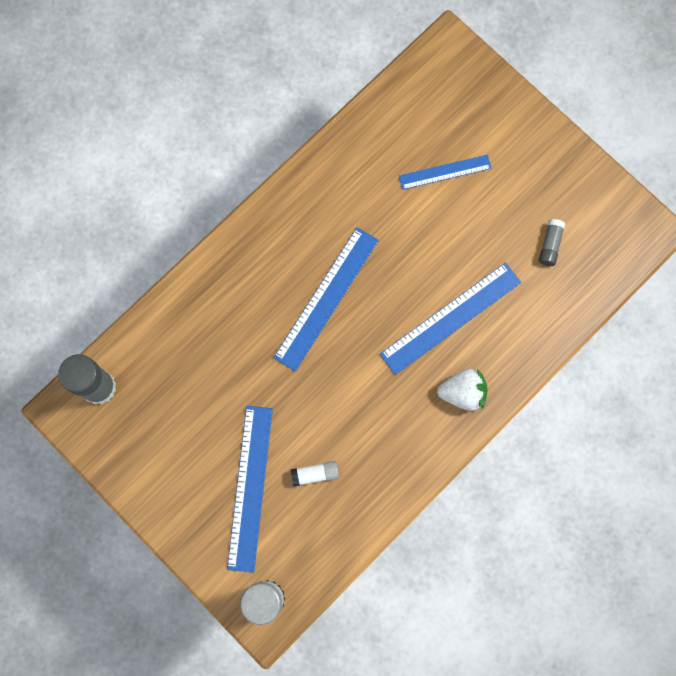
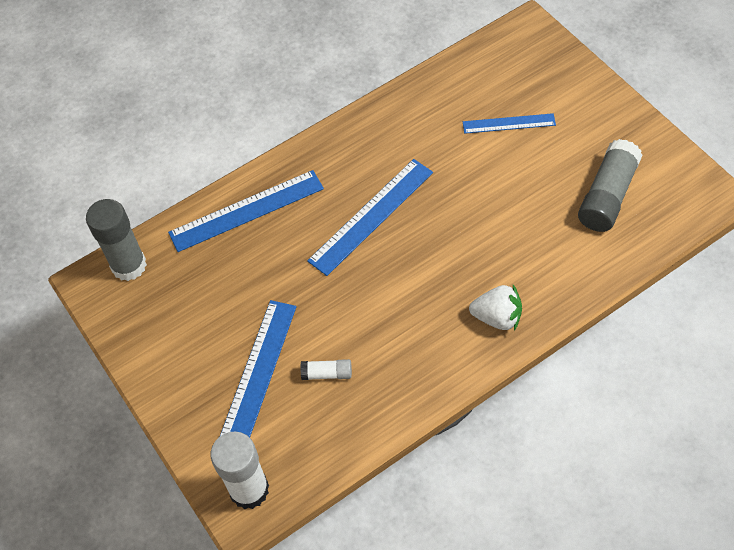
camera: 15 degrees right, 20 degrees down
blue ruler [380,262,521,375] -> blue ruler moved to [168,170,324,252]
grey glue stick [539,219,565,266] -> grey glue stick [578,139,642,232], size x2.03

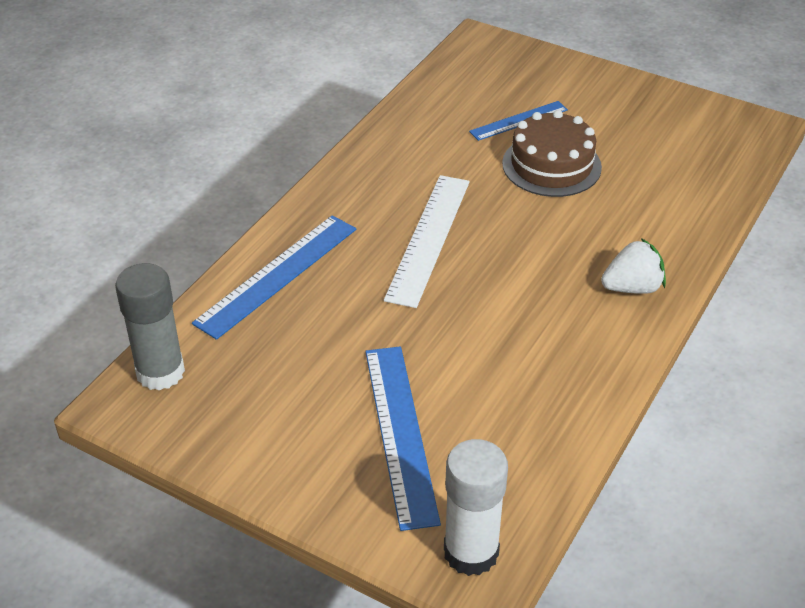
camera: 30 degrees left, 15 degrees down
white glue stick [300,359,352,380] -> none
blue ruler [307,159,433,276] -> white ruler [384,175,470,308]
grey glue stick [578,139,642,232] -> none
none -> brown cake [502,110,602,197]

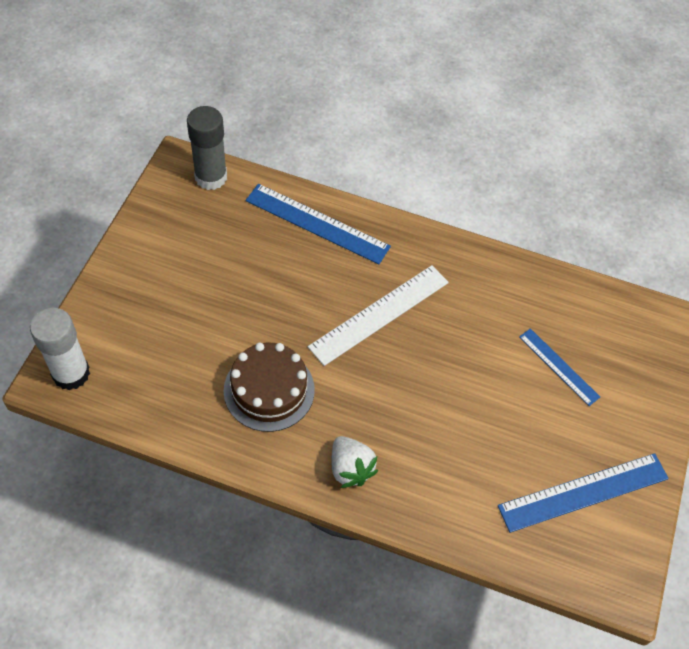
camera: 75 degrees right, 15 degrees up
blue ruler [365,346,441,531] -> blue ruler moved to [498,453,669,533]
white ruler [384,175,470,308] -> white ruler turned 45 degrees counterclockwise [308,265,449,366]
brown cake [502,110,602,197] -> brown cake moved to [224,343,315,432]

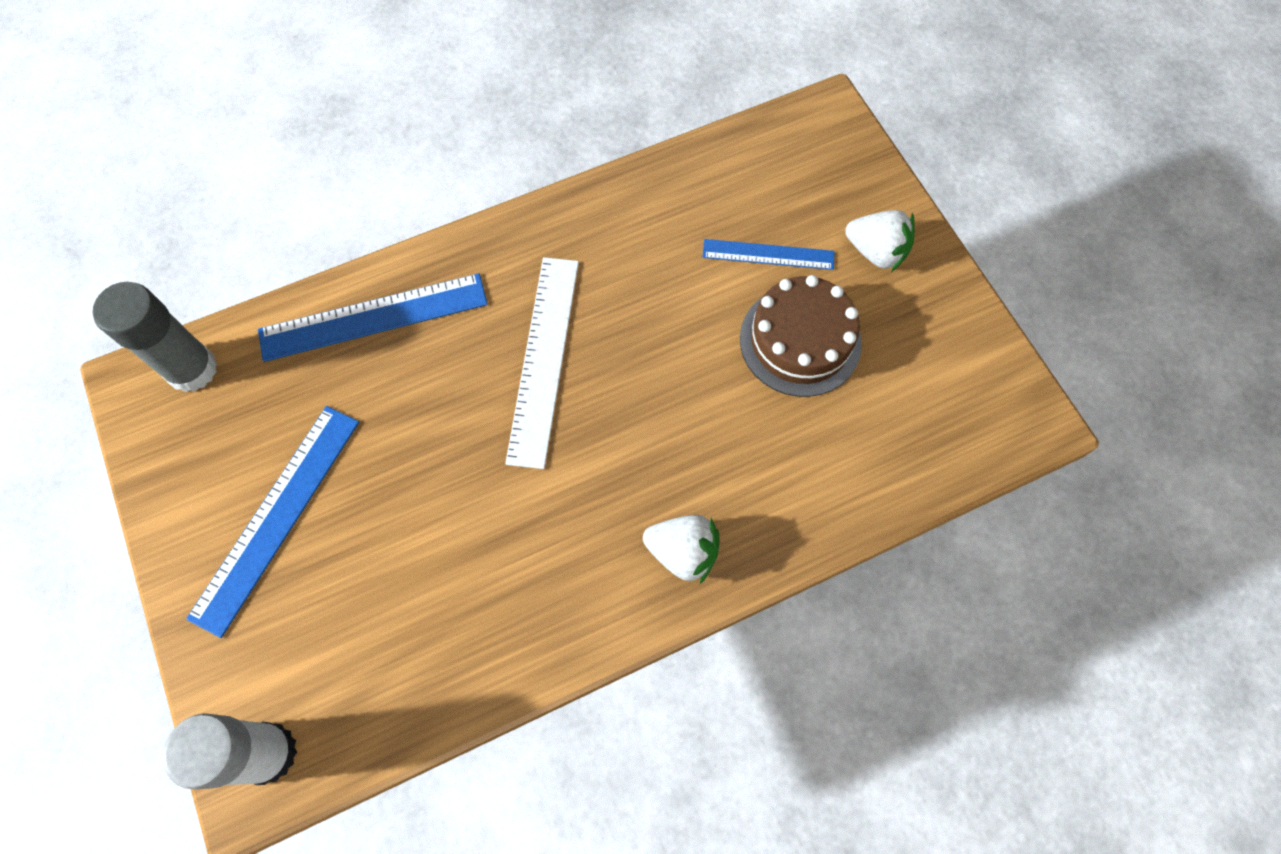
camera: 40 degrees left, 10 degrees up
brown cake [224,343,315,432] -> brown cake moved to [740,275,862,397]
blue ruler [498,453,669,533] -> blue ruler moved to [186,406,359,638]
none -> white strawberry [845,210,915,272]

